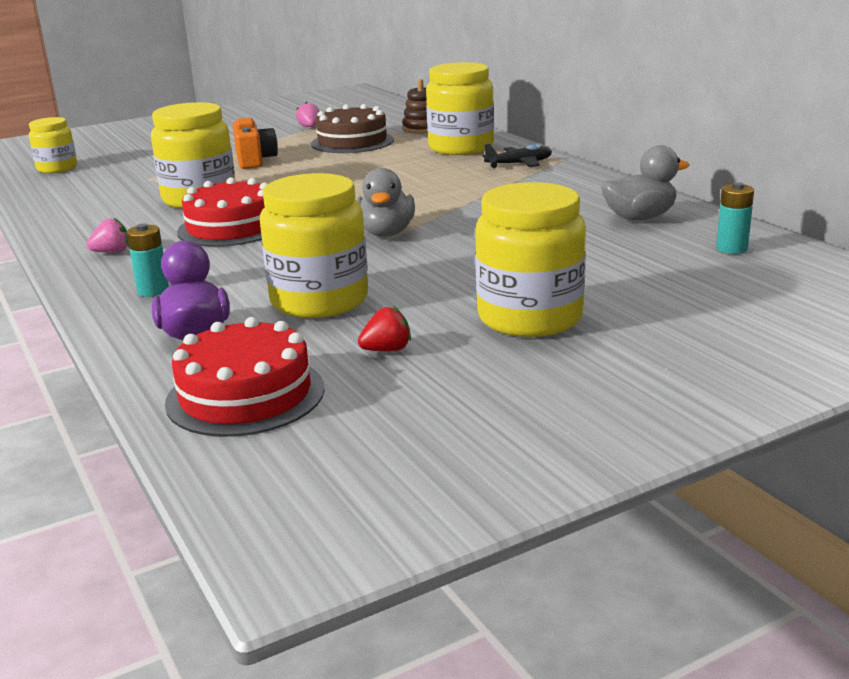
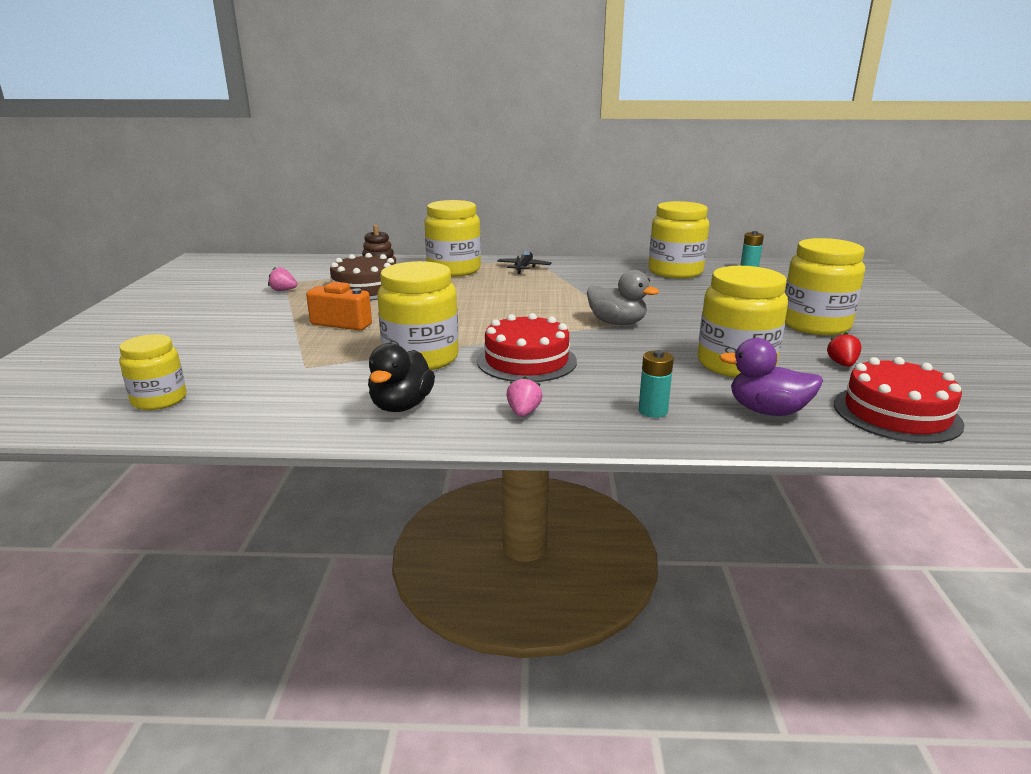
camera: 60 degrees left, 0 degrees up
grey duck [601,145,689,220] -> yellow jar [649,201,709,279]
none -> black duck [368,343,435,412]

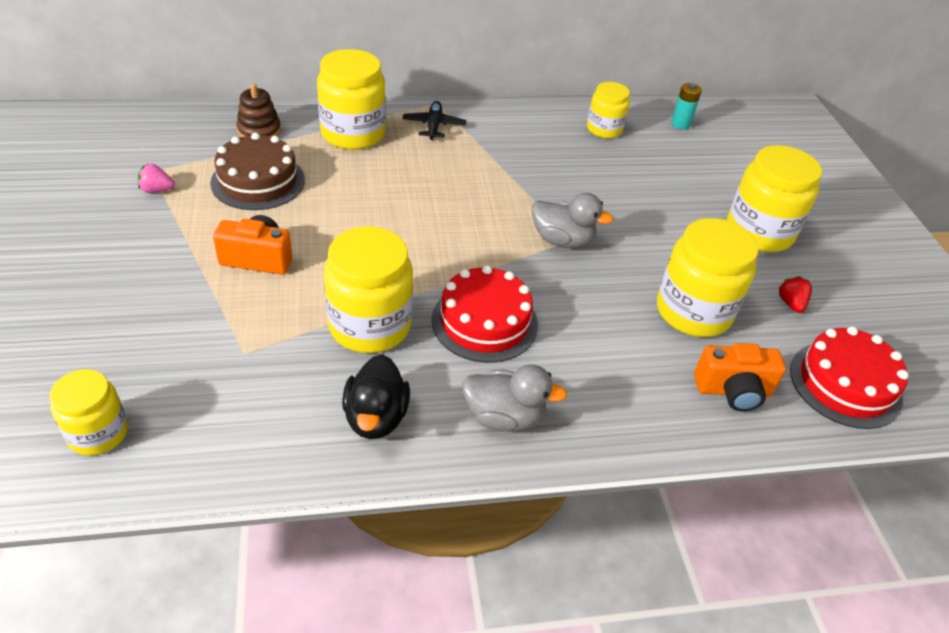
camera: 15 degrees left, 20 degrees up
pink strawberry [506,377,543,417] -> grey duck [463,364,567,432]
turquoise battery [638,350,674,418] -> none
yellow jar [649,201,709,279] -> yellow jar [587,82,630,139], size x0.60
purple duck [719,338,823,416] -> orange camera [694,343,786,411]

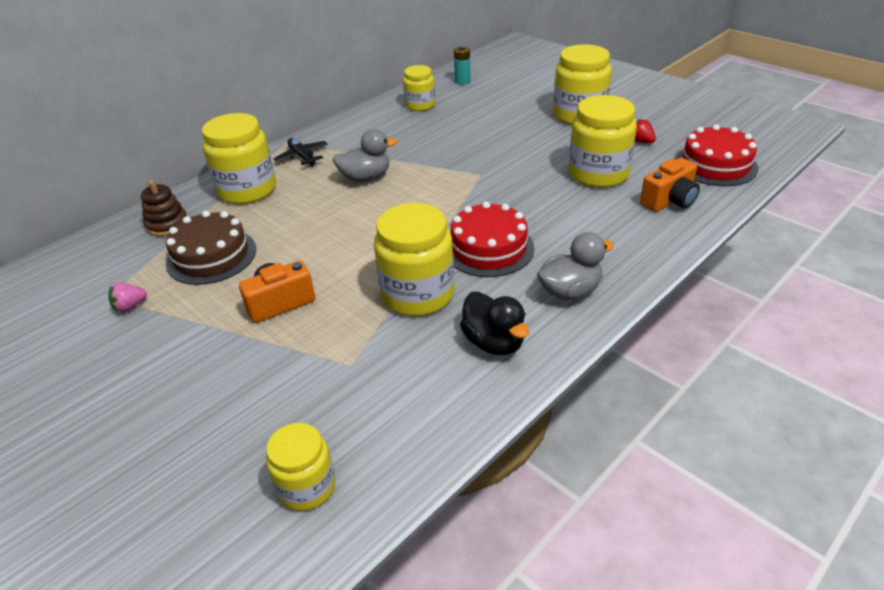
camera: 30 degrees left, 5 degrees down
grey duck [532,193,613,249] -> grey duck moved to [333,129,397,182]

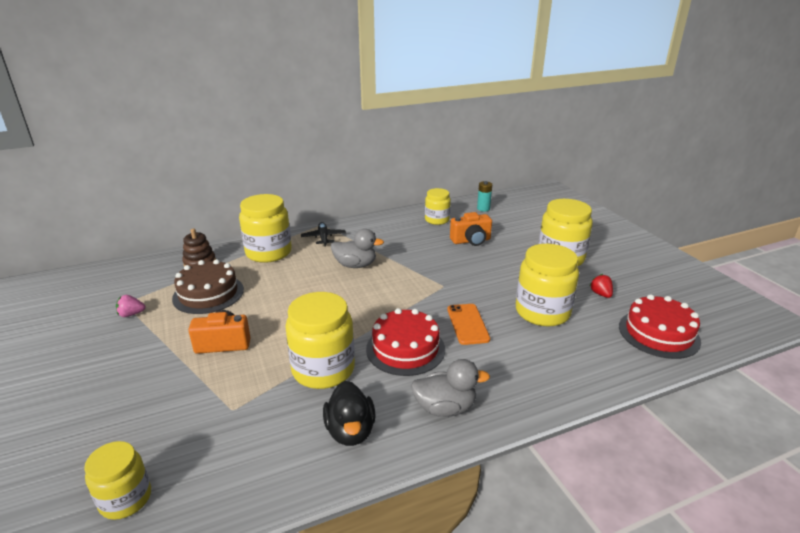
camera: 20 degrees right, 10 degrees down
orange camera [640,158,700,212] -> orange camera moved to [450,212,492,246]
none -> orange phone [447,304,490,345]

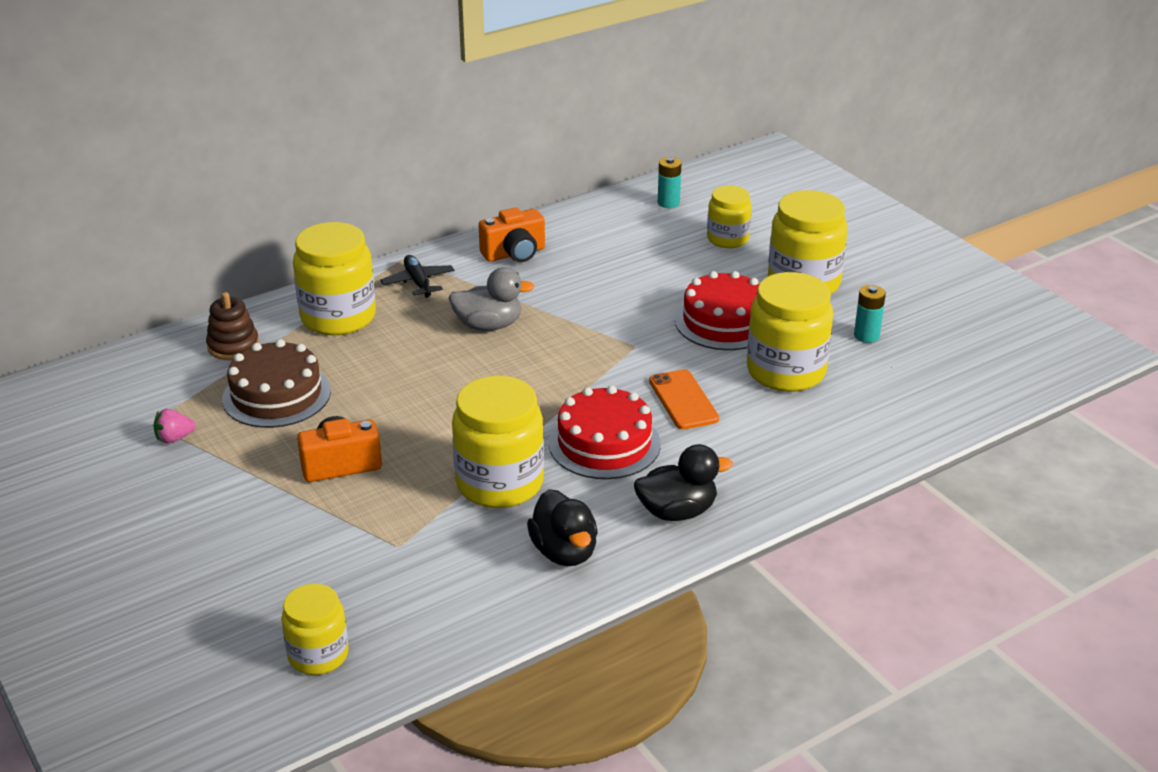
camera: 10 degrees left, 5 degrees up
grey duck [411,359,490,417] -> black duck [634,444,733,521]
yellow jar [425,188,451,225] -> yellow jar moved to [707,186,752,248]
orange camera [450,212,492,246] -> orange camera moved to [479,207,545,262]
red strawberry [590,274,613,298] -> turquoise battery [854,285,886,343]
red cake [619,294,701,359] -> red cake moved to [675,271,760,350]

